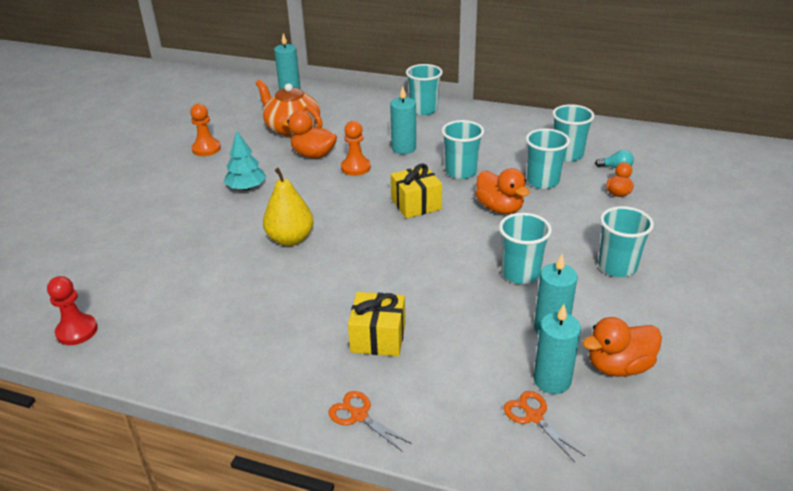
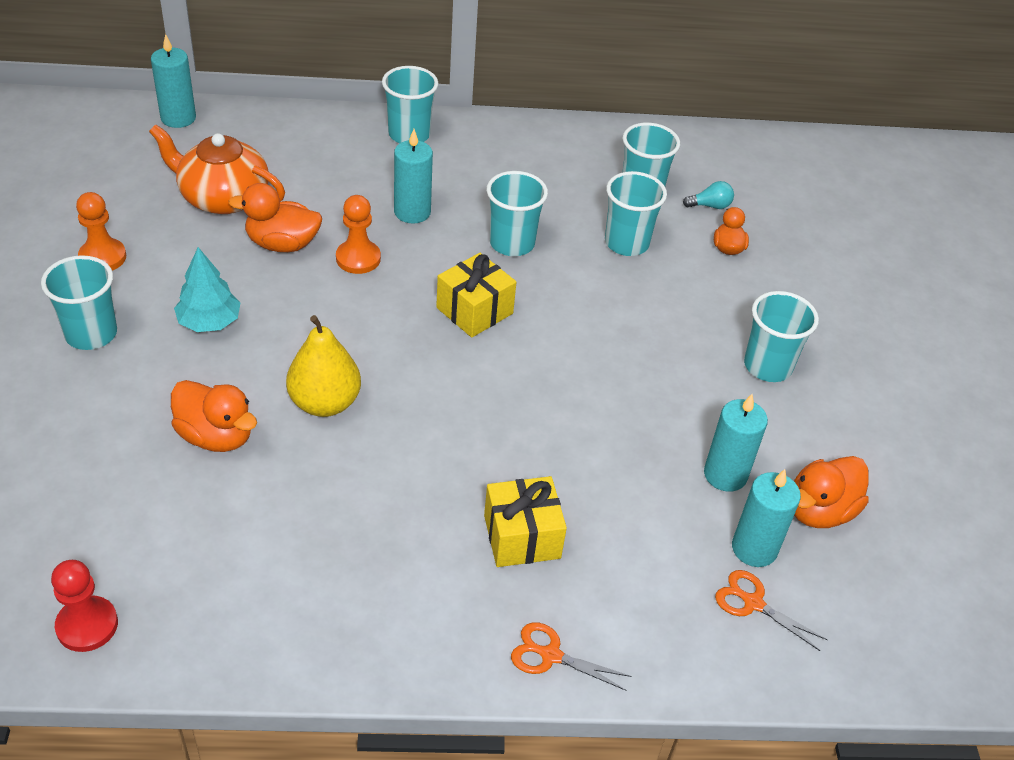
camera: 25 degrees left, 10 degrees up
orange duck [475,168,530,214] -> orange duck moved to [171,380,257,452]
turquoise cup [499,213,552,284] -> turquoise cup moved to [41,255,117,350]

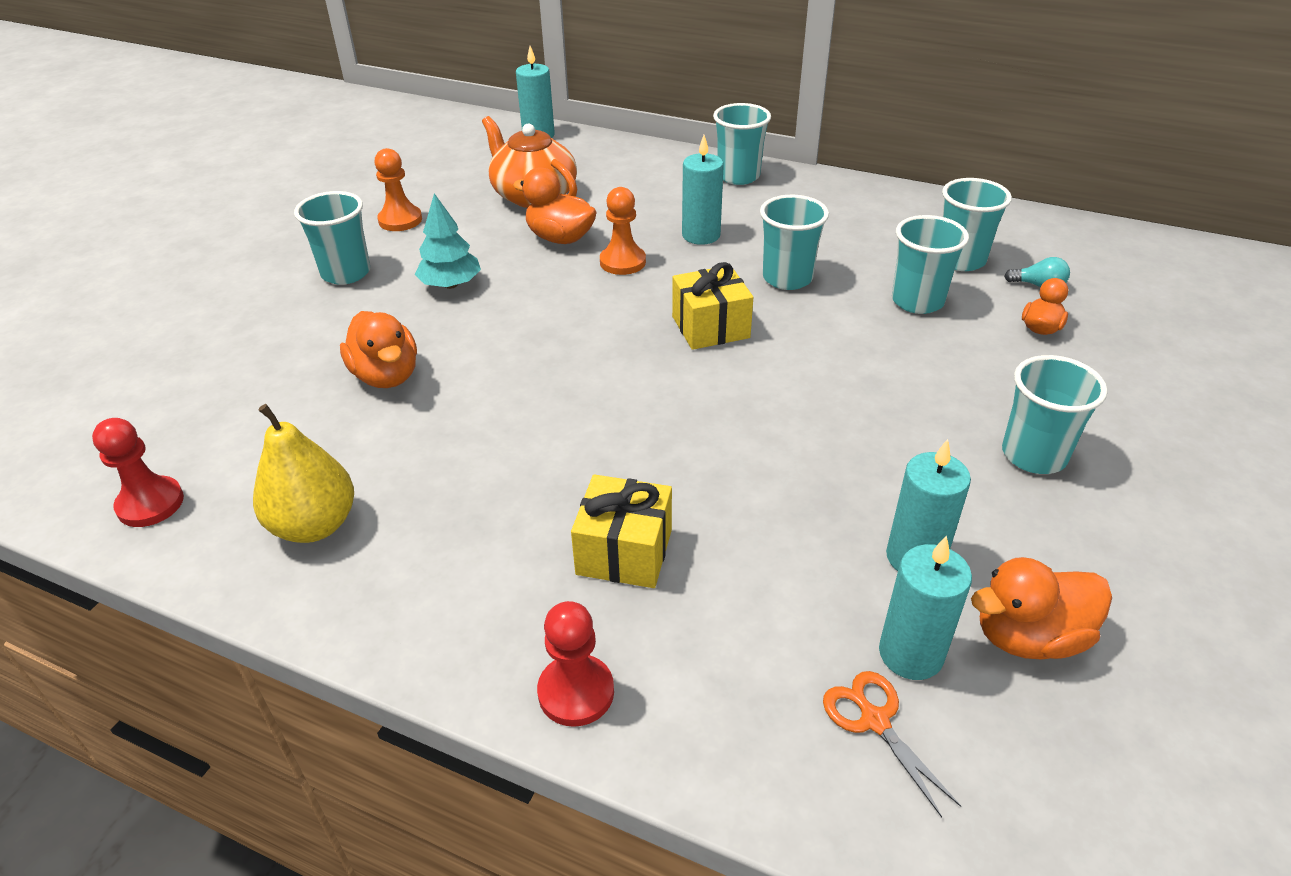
camera: 30 degrees right, 5 degrees down
yellow pear [286,315,361,417] -> yellow pear moved to [253,404,354,543]
orange scissors [511,622,632,691] -> red pawn [537,601,614,727]

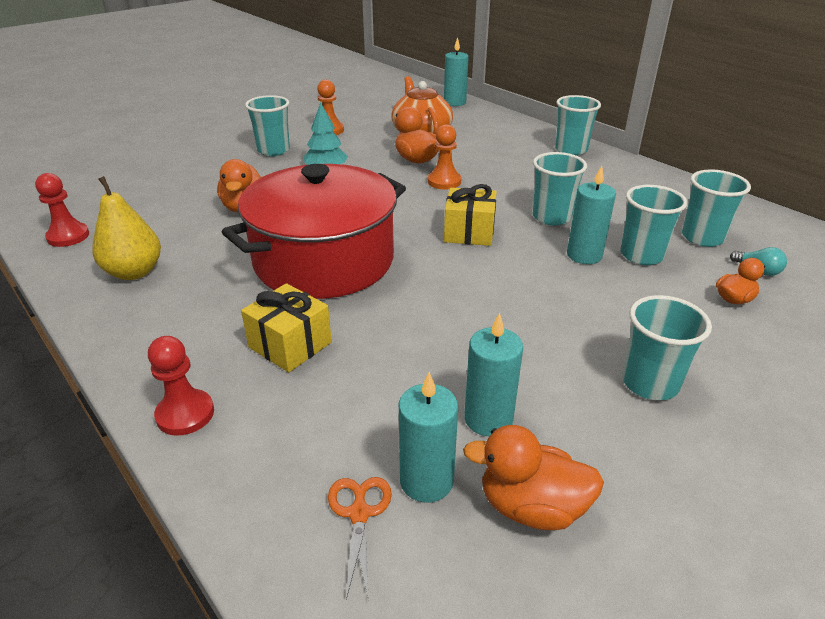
camera: 25 degrees right, 5 degrees down
turquoise candle [682,135,724,245] -> turquoise candle moved to [567,166,616,264]
none -> red pot [222,164,406,299]

